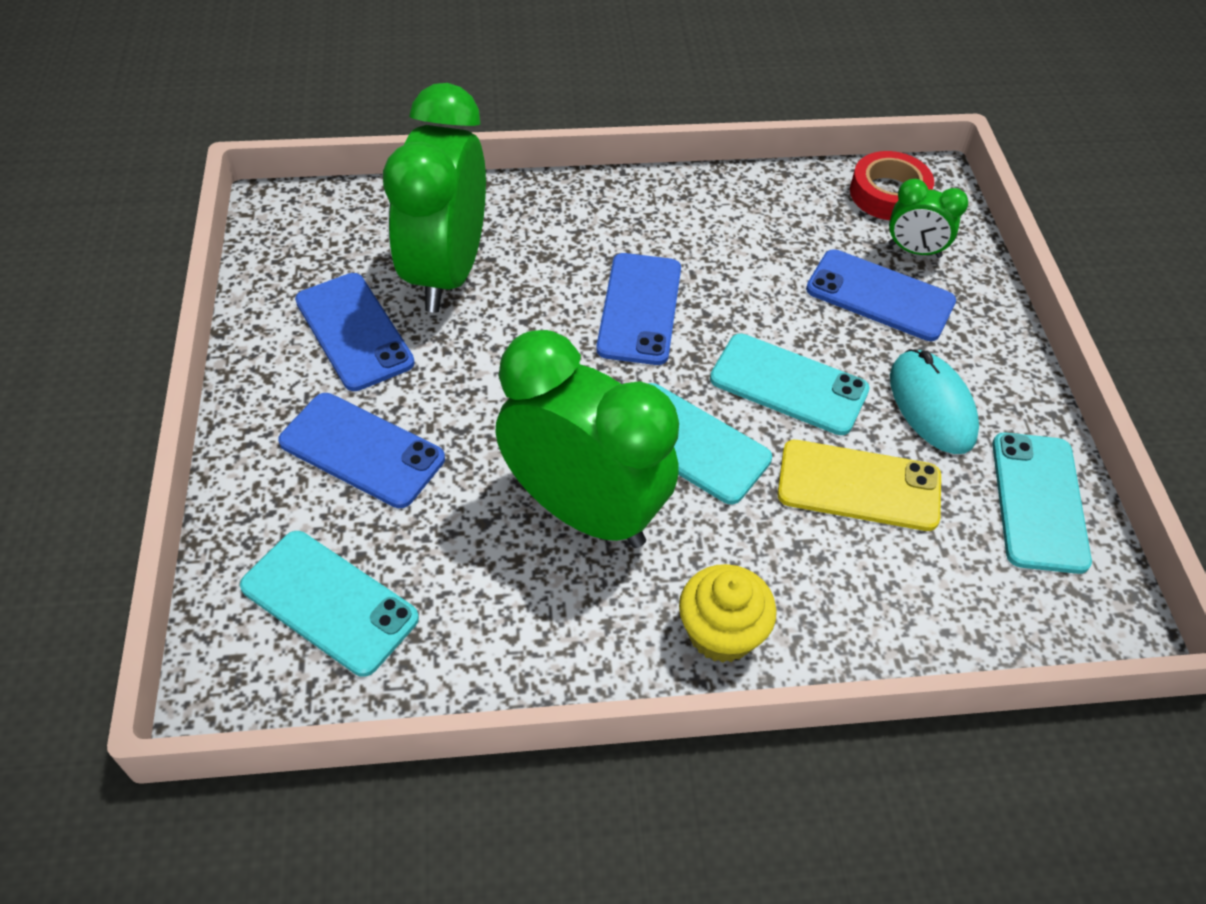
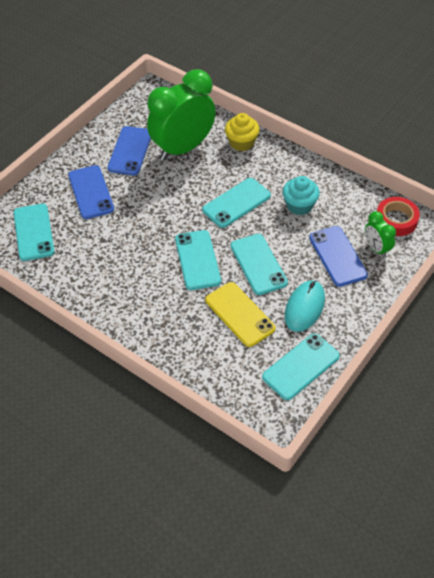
camera: 45 degrees right, 0 degrees up
green clock [495,330,679,548] -> none
blue phone [596,253,681,365] -> turquoise phone [202,178,271,228]
yellow cupcake [679,564,777,663] -> yellow cupcake moved to [225,113,260,151]
none -> turquoise cupcake [283,176,320,215]

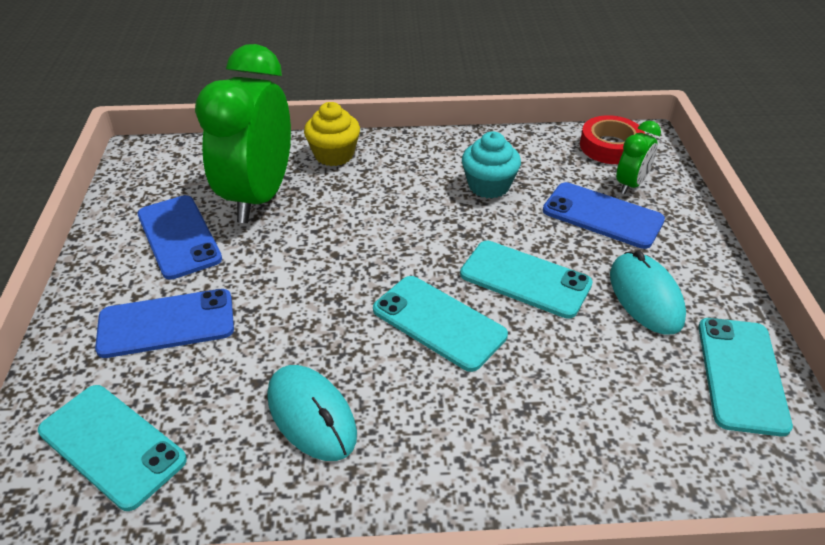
camera: 40 degrees left, 10 degrees down
blue phone [68,165,114,219] -> blue phone turned 45 degrees counterclockwise [95,289,234,358]
turquoise phone [202,178,271,228] -> none
yellow phone [205,282,276,347] -> none
green clock [365,211,396,258] -> green clock turned 75 degrees counterclockwise [616,121,661,194]
none -> turquoise mouse [267,365,357,461]

